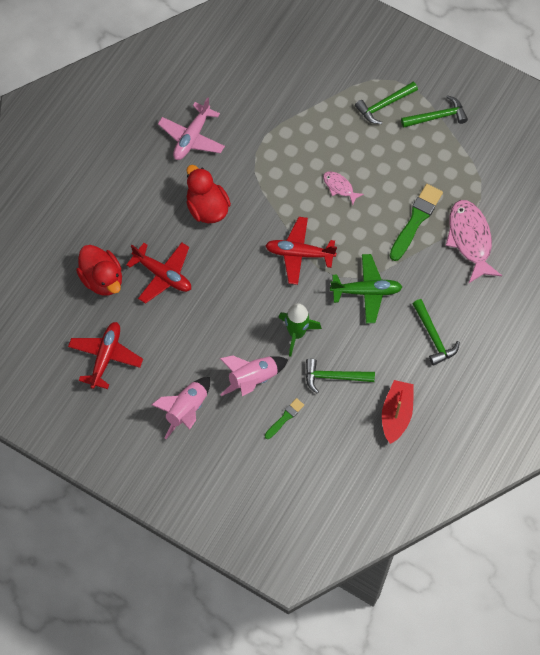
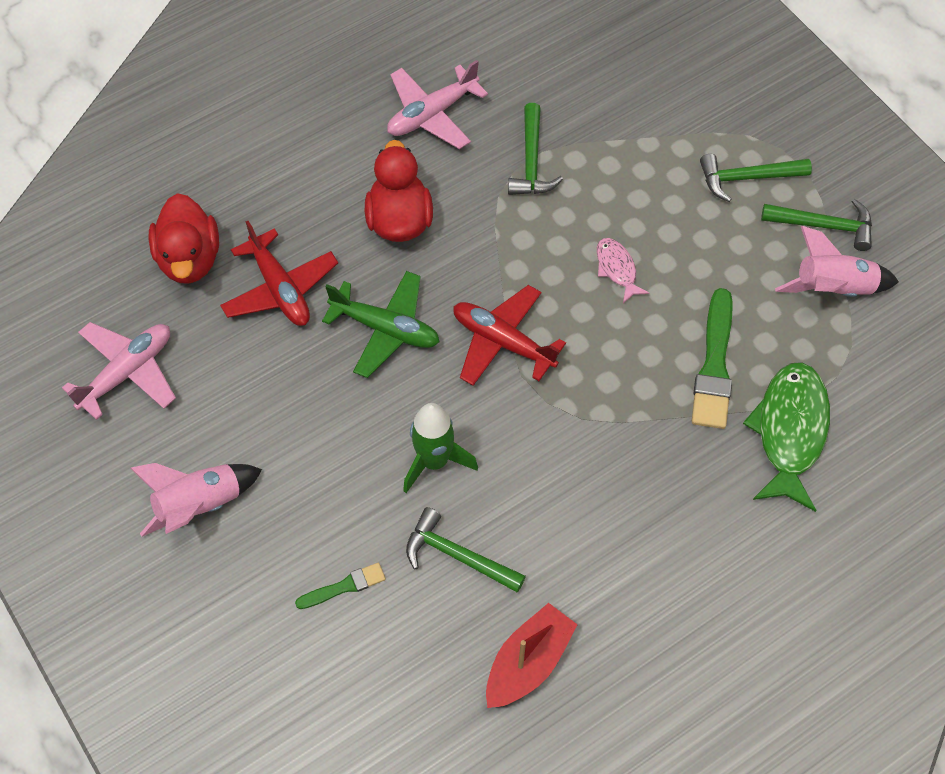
camera: 25 degrees right, 5 degrees down
red plane [68,322,143,389] -> pink plane [62,322,176,420]
pink rocket [220,356,288,396] -> pink rocket moved to [775,226,899,297]
green plane [330,254,402,323] -> green plane moved to [322,271,439,378]
green brush [390,184,443,261] -> green brush turned 135 degrees clockwise [692,288,732,429]
green hammer [413,299,460,365] -> green hammer moved to [508,103,563,195]
pink fish [446,200,502,284] -> green fish [743,362,830,512]

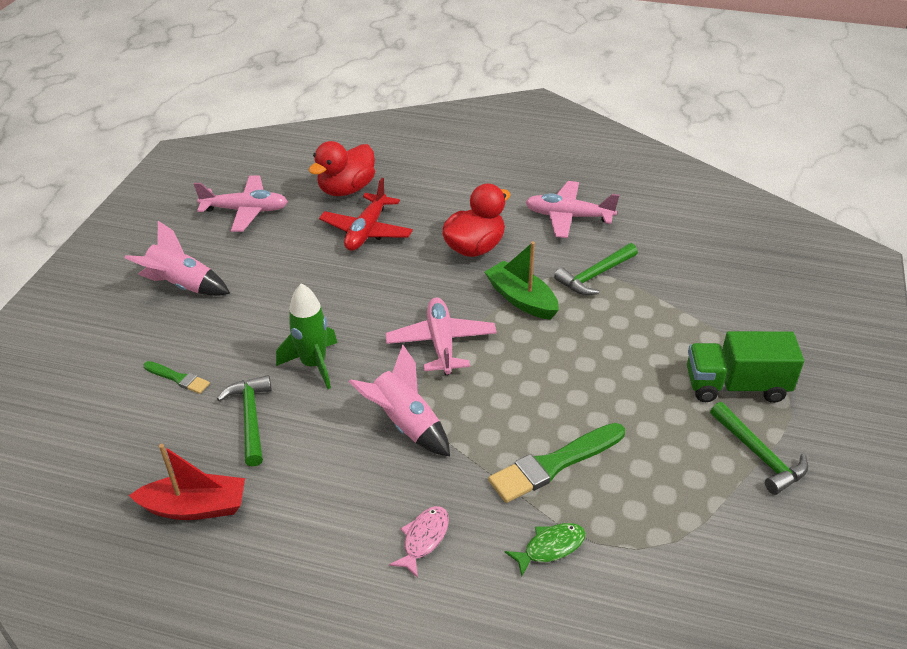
camera: 50 degrees right, 20 degrees down
green plane [322,271,439,378] -> none
red plane [453,285,566,386] -> pink plane [385,298,497,375]
pink fish [597,238,649,303] -> pink fish moved to [389,506,449,578]
green hammer [700,154,812,202] -> green truck [687,331,804,403]
green fish [743,362,830,512] -> green fish [505,523,586,577], size x0.51
pink rocket [775,226,899,297] -> pink rocket moved to [349,344,450,456]
none -> green boat [485,242,559,320]

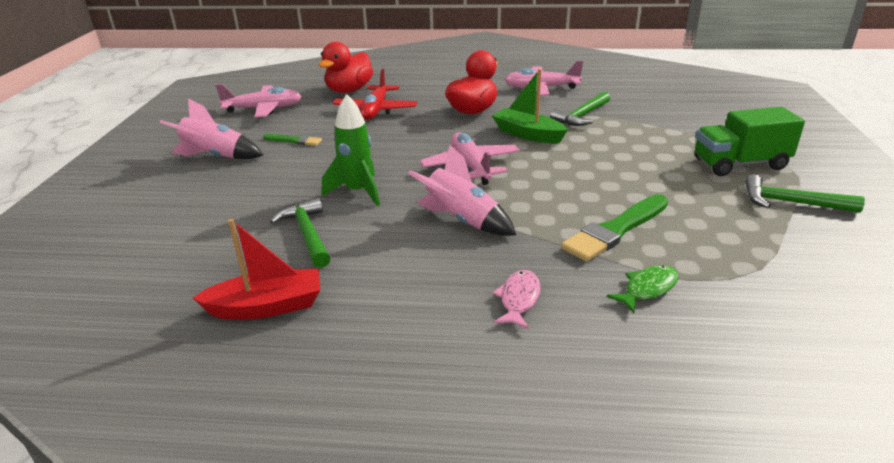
camera: 10 degrees left, 10 degrees down
green brush [144,361,210,394] -> green brush moved to [263,134,322,146]
green hammer [710,402,808,495] -> green hammer turned 150 degrees clockwise [745,174,865,213]

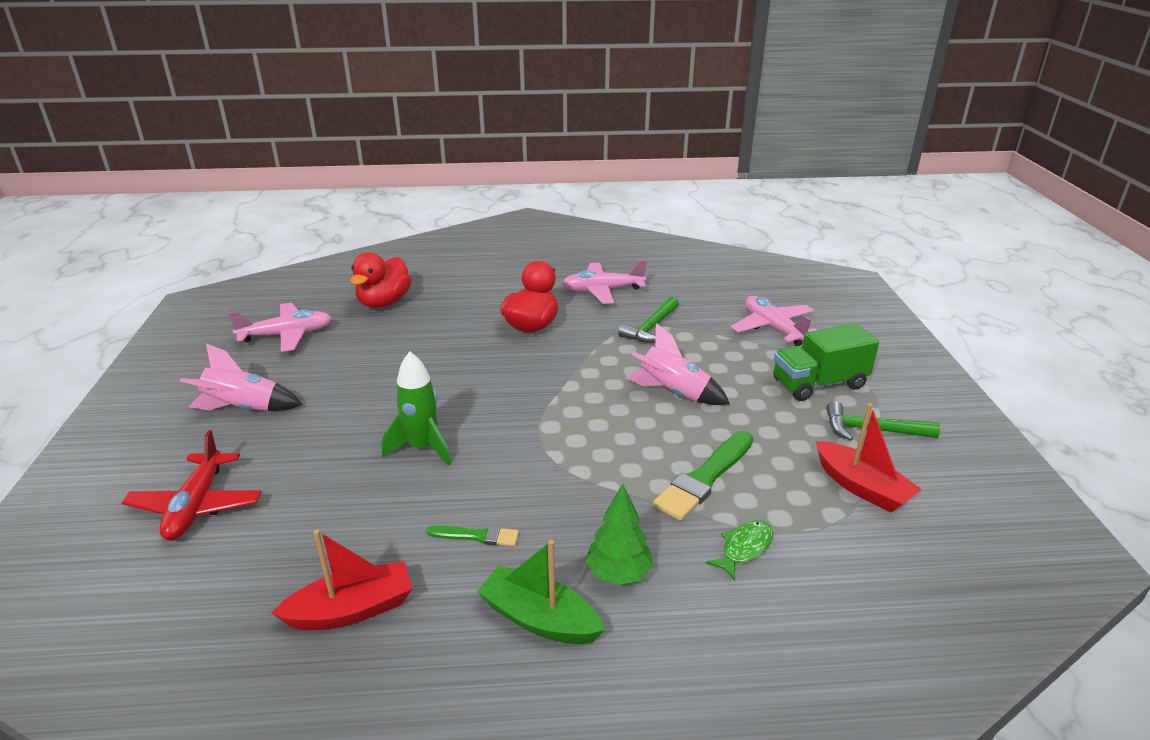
camera: 10 degrees left, 0 degrees up
green brush [263,134,322,146] -> green brush moved to [426,525,519,546]
green hammer [270,198,330,268] -> none
red plane [333,69,417,120] -> red plane moved to [121,430,262,541]
pink rocket [408,145,516,236] -> pink rocket moved to [626,323,730,405]
pink plane [420,133,520,185] -> pink plane moved to [731,296,817,346]
green boat [492,69,568,144] -> green boat moved to [477,540,605,644]
pink fish [493,270,541,329] -> green tree [585,484,653,585]
none -> red boat [816,403,922,512]

